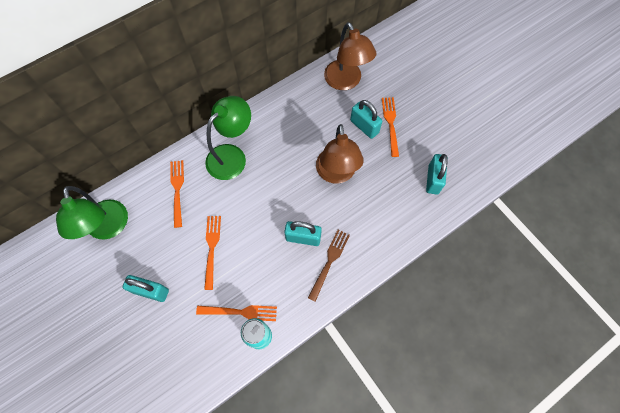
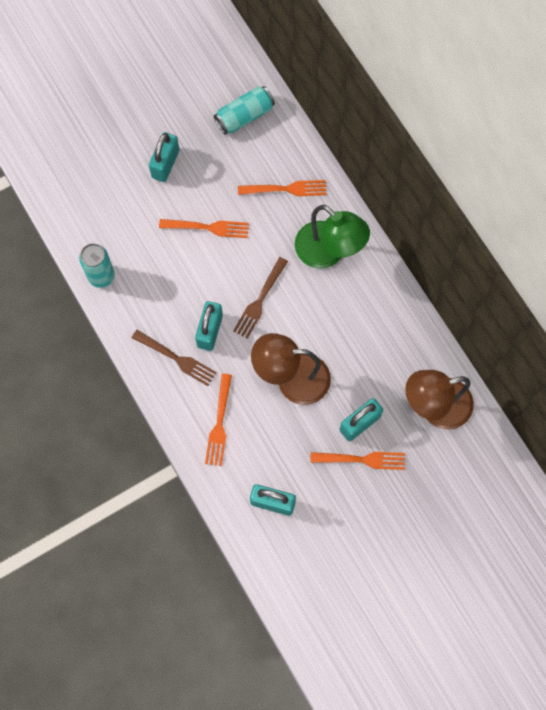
camera: 95 degrees right, 5 degrees up
green lamp [56,186,128,240] -> turquoise can [214,86,275,135]
orange fork [196,305,277,321] -> orange fork moved to [205,374,232,466]
none -> brown fork [233,257,288,339]

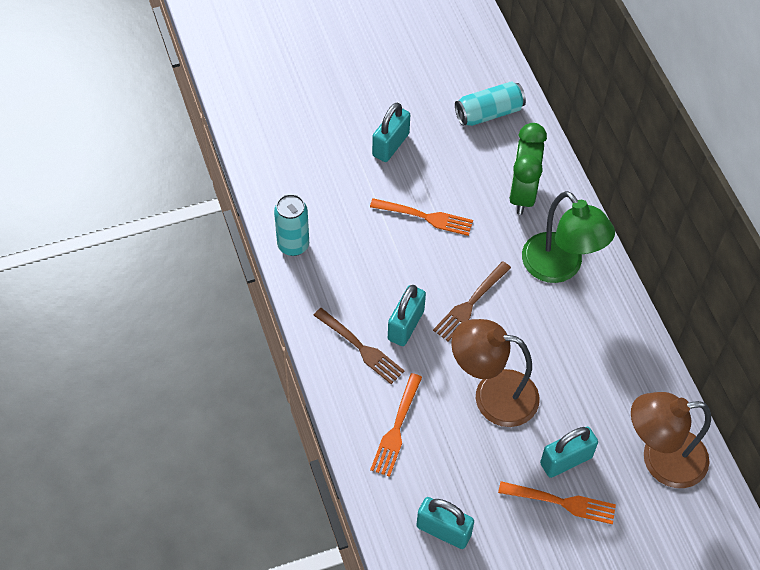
camera: 10 degrees right, 15 degrees down
orange fork [238,180,326,196] -> green clock [509,123,547,215]

